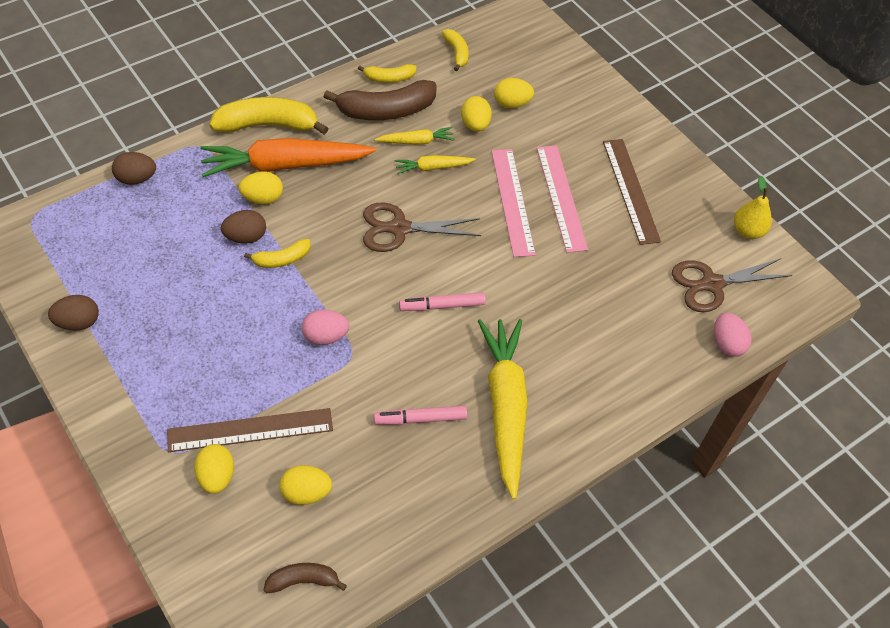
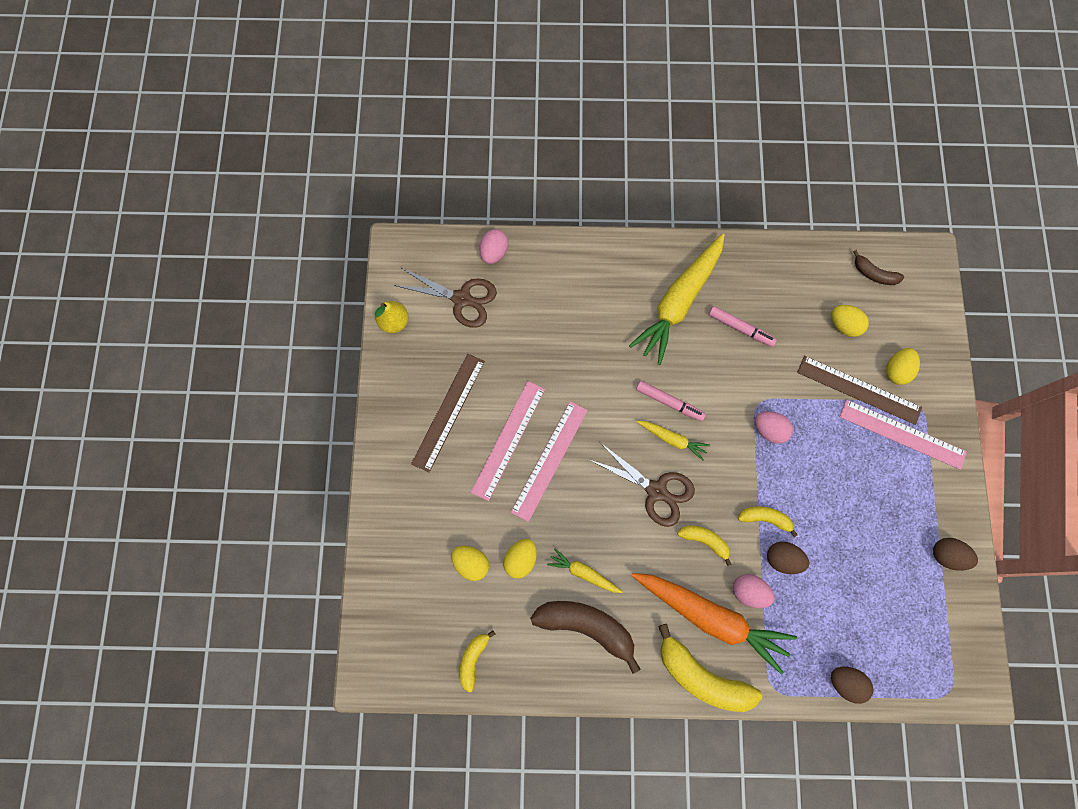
camera: 140 degrees left, 20 degrees up
yellow egg [239,172,283,204] -> pink egg [733,574,775,608]
yellow banana [358,64,417,83] -> yellow banana moved to [677,525,731,566]
yellow carrot [395,155,476,174] -> yellow carrot moved to [636,421,710,460]
none -> pink ruler [840,400,967,470]

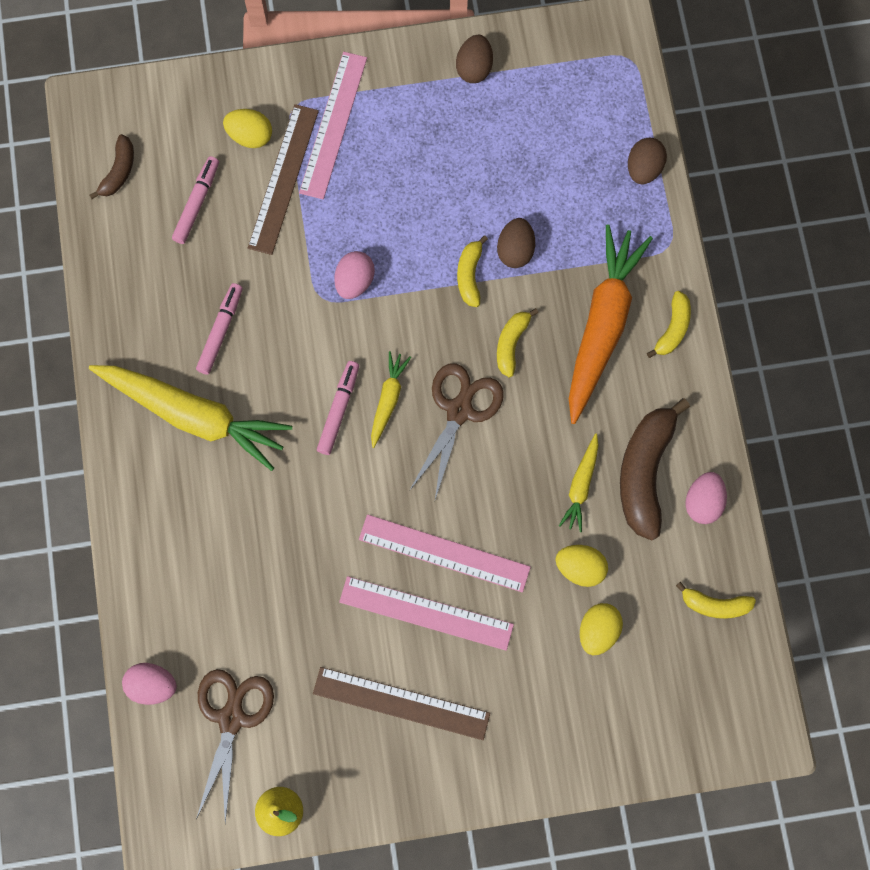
camera: 100 degrees left, 0 degrees up
yellow banana [658,624,762,712] -> yellow banana [647,291,691,358], size x0.53
pink egg [733,574,775,608] -> pink egg moved to [685,472,727,524]
yellow egg [831,305,869,337] -> pink marker [172,156,219,244]

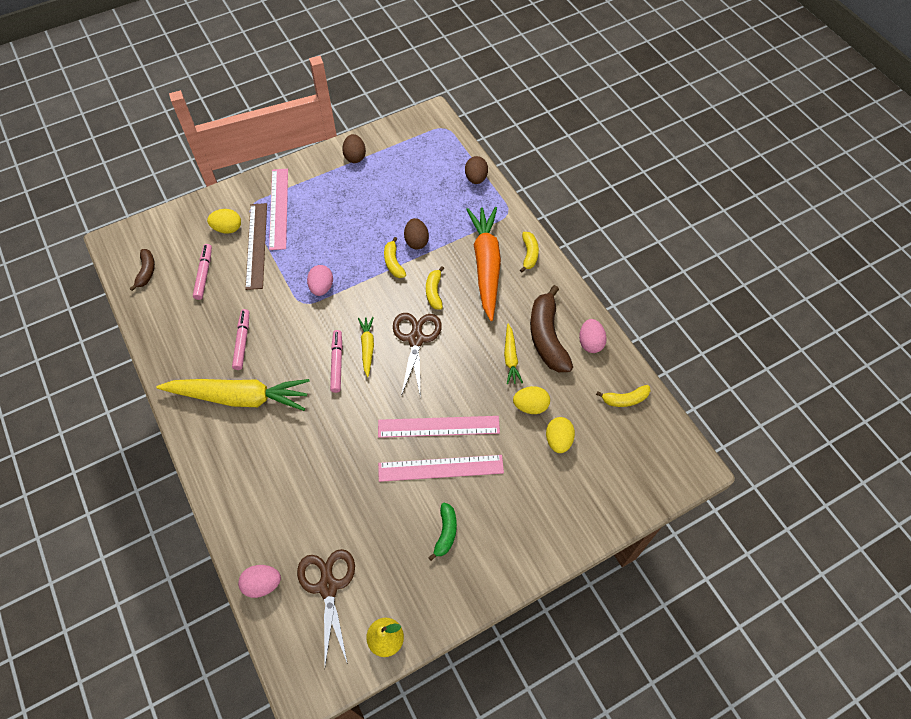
camera: 20 degrees left, 15 degrees down
brown ruler [313,667,490,740] -> green banana [428,503,457,561]

